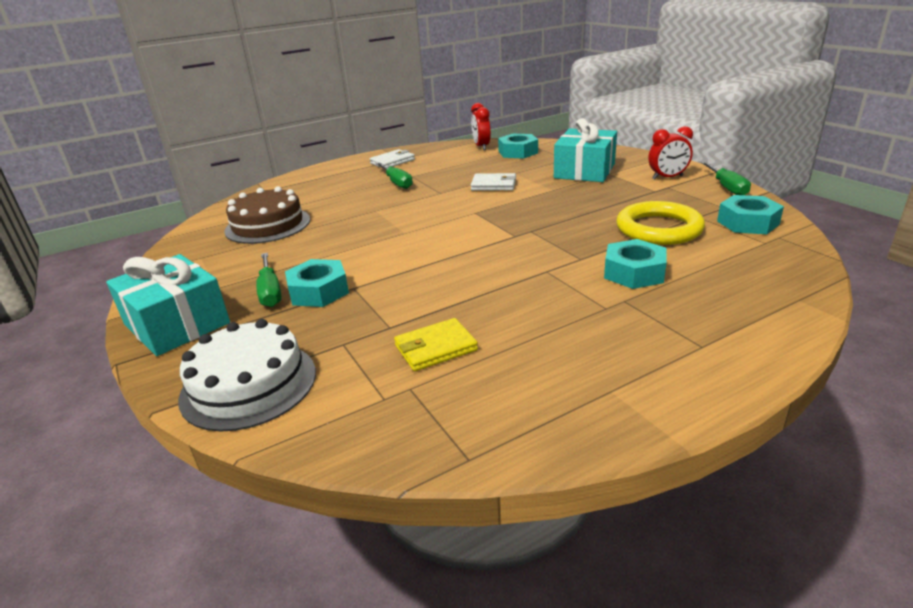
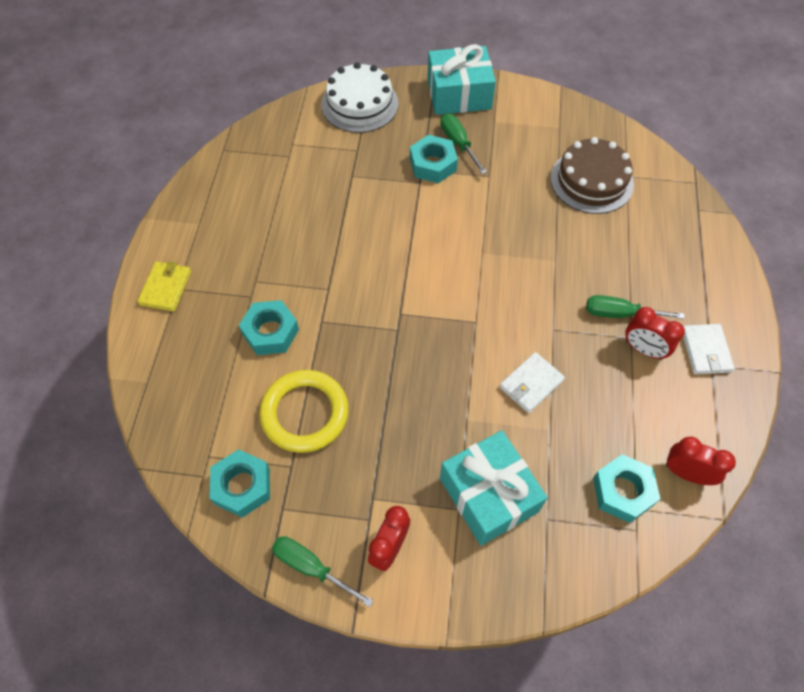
camera: 125 degrees right, 30 degrees up
green screwdriver [256,253,282,307] -> green screwdriver turned 45 degrees clockwise [440,113,487,174]
yellow wallet [394,318,478,371] -> yellow wallet moved to [137,261,191,312]
none -> red clock [625,307,685,360]

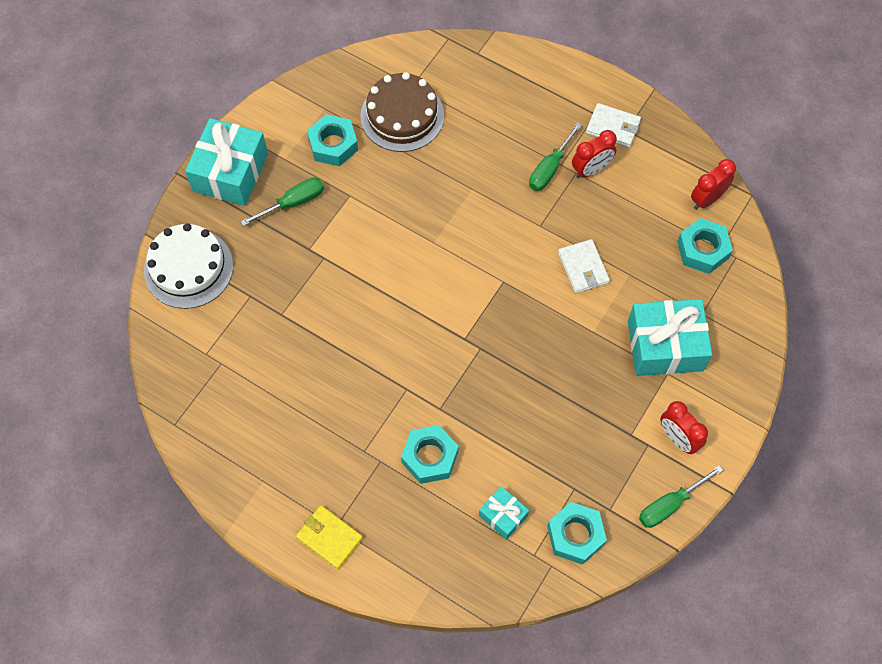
camera: 65 degrees left, 5 degrees up
yellow ring [259,370,348,453] -> none
turquoise nut [410,135,458,183] -> turquoise nut moved to [307,114,358,166]
green screwdriver [440,113,487,174] -> green screwdriver turned 150 degrees clockwise [241,178,324,226]
none -> turquoise gift [479,486,529,540]

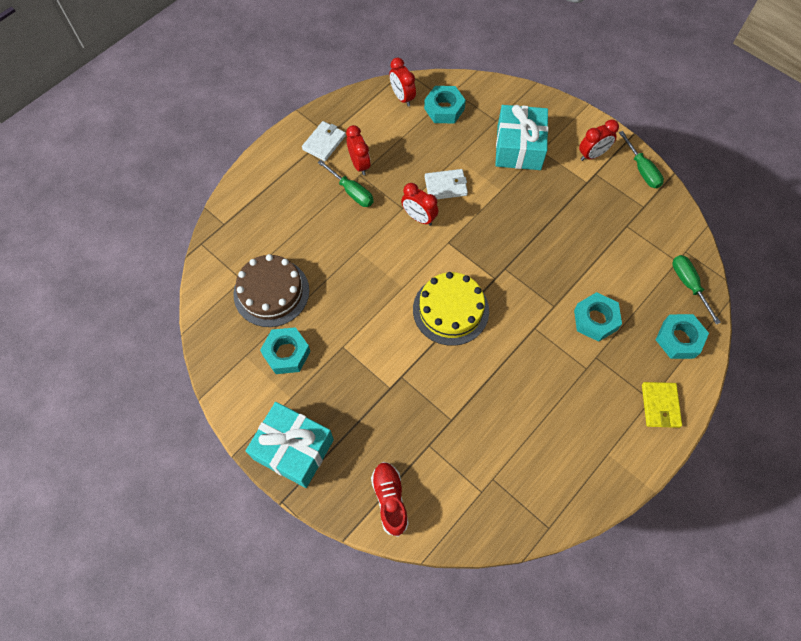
camera: 80 degrees left, 0 degrees up
white cake [144,223,233,309] -> red shoe [371,462,409,537]
green screwdriver [241,178,324,226] -> green screwdriver moved to [672,255,721,325]
yellow wallet [296,505,363,569] -> yellow wallet turned 45 degrees counterclockwise [642,382,682,428]
turquoise gift [479,486,529,540] -> none
turquoise nut [547,502,607,565] -> turquoise nut moved to [656,314,709,359]
none -> red clock [401,183,439,226]
none -> yellow cake [413,272,489,346]

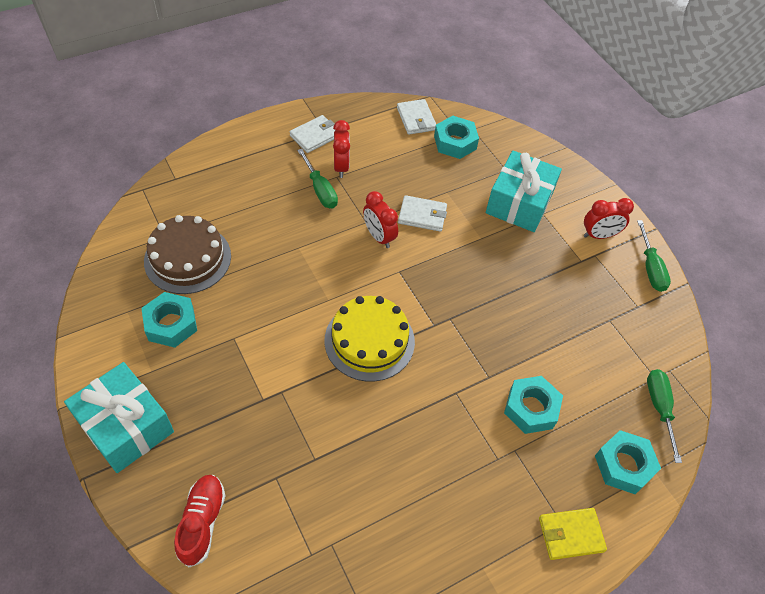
camera: 15 degrees right, 10 degrees down
red clock [389,58,416,107] -> white wallet [397,99,436,135]
yellow wallet [642,382,682,428] -> yellow wallet turned 60 degrees clockwise [539,508,607,560]

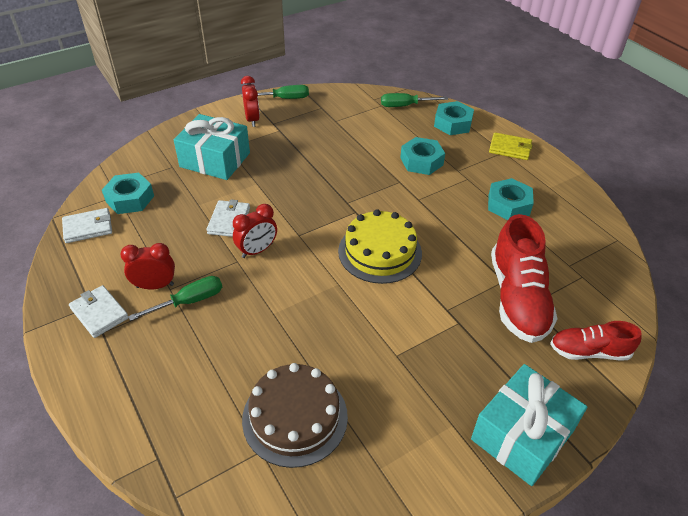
camera: 90 degrees left, 10 degrees down
turquoise nut [141,292,197,348] -> turquoise nut moved to [488,178,534,220]
yellow wallet [539,508,607,560] -> yellow wallet turned 60 degrees counterclockwise [489,132,533,160]
none -> red shoe [491,214,558,343]

